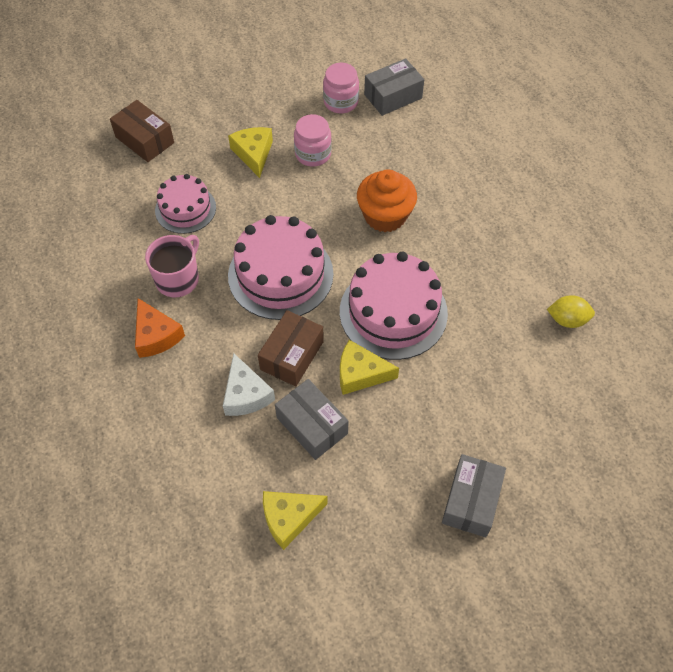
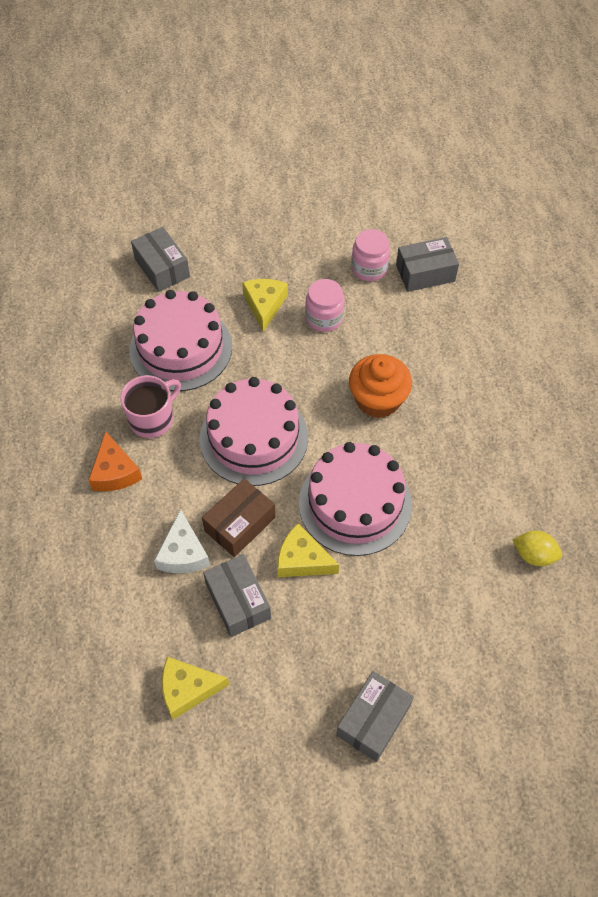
camera: 15 degrees right, 0 degrees up
brown box [110,100,174,162] -> grey box [131,227,190,292]
pink cake [155,174,216,234] -> pink cake [129,290,232,391], size x1.65

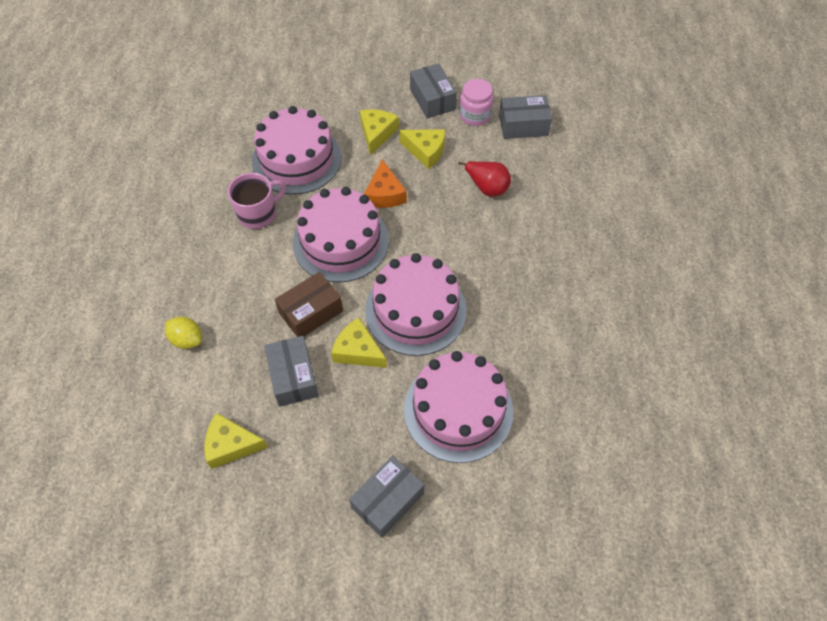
camera: 10 degrees right, 0 degrees up
orange cheese [88,431,142,491] -> orange cheese moved to [364,159,407,208]
grey box [131,227,190,292] -> grey box moved to [410,63,457,119]
white cheese [154,509,210,573] -> none
pink jar [305,279,345,332] -> yellow cheese [399,129,445,169]
orange cupcake [349,354,412,418] -> none
yellow lemon [513,531,562,566] -> yellow lemon moved to [165,317,202,349]
none -> pink cake [404,351,513,463]
none -> red pear [458,161,511,197]

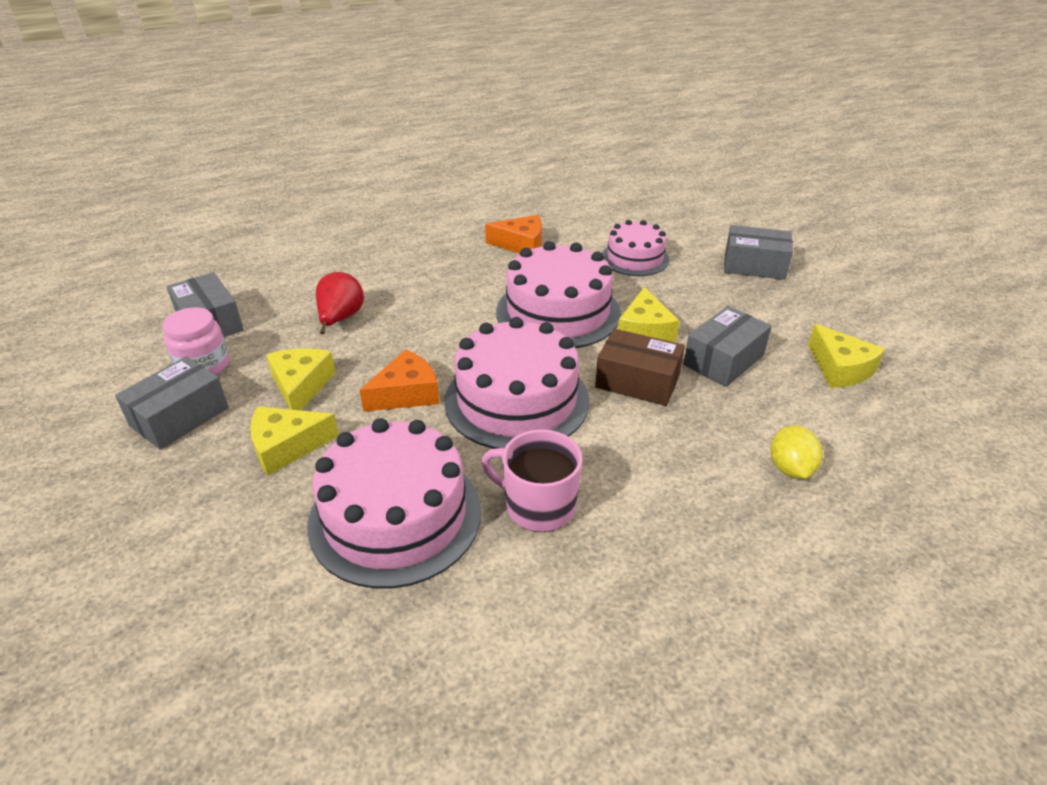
camera: 120 degrees left, 20 degrees down
pink cake [404,351,513,463] -> pink cake [602,220,669,276], size x0.61
none -> orange cheese [485,215,542,254]

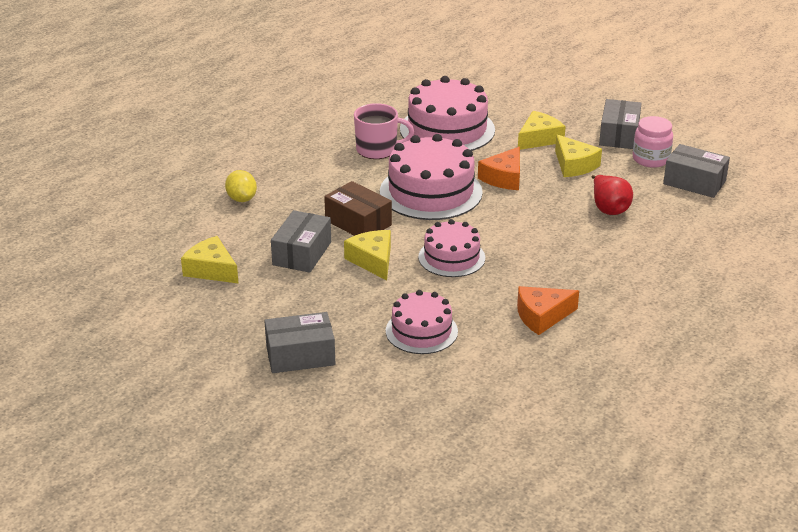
camera: 155 degrees right, 5 degrees down
pink cake [496,241,621,348] -> pink cake [418,219,485,277], size x0.61
brown box [595,329,685,406] -> brown box turned 45 degrees clockwise [324,181,392,236]

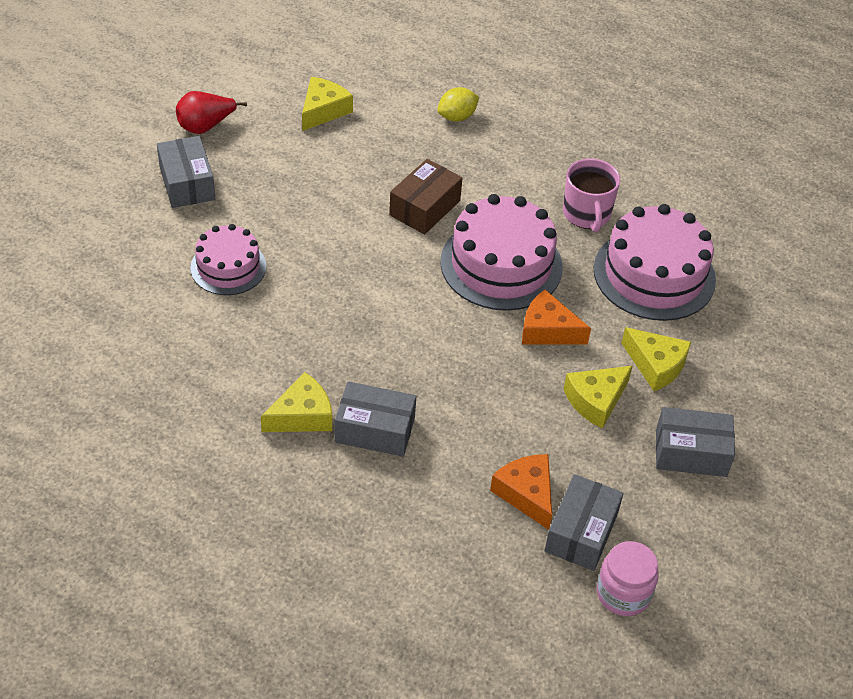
camera: 80 degrees right, 15 degrees up
grey box [271,210,331,273] -> grey box moved to [335,381,416,457]
yellow cheese [344,230,391,281] -> yellow cheese moved to [261,372,332,432]
pink cake [418,219,485,277] -> none
orange cheese [517,286,579,335] -> orange cheese moved to [490,454,552,530]
red pear [592,175,633,215] -> red pear moved to [176,91,247,134]
pink jar [633,116,673,168] -> pink jar moved to [597,541,659,616]

